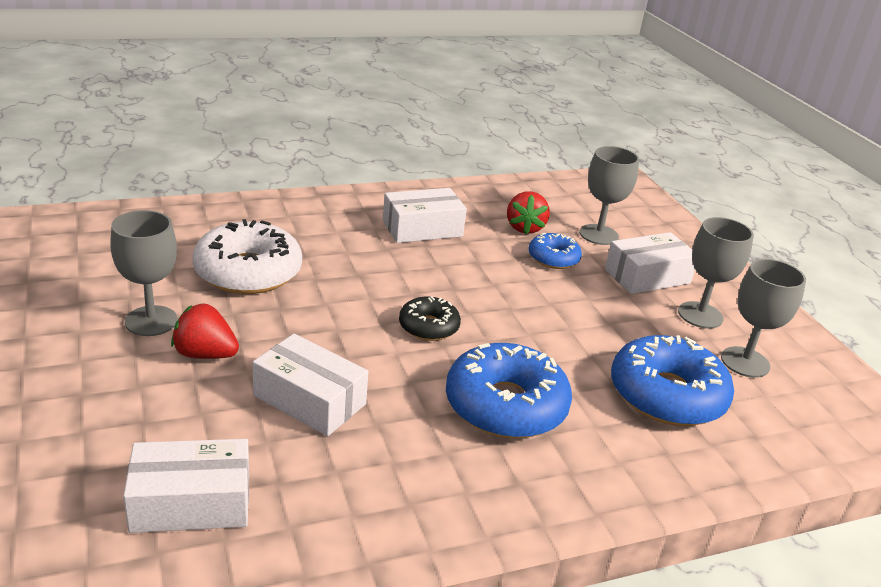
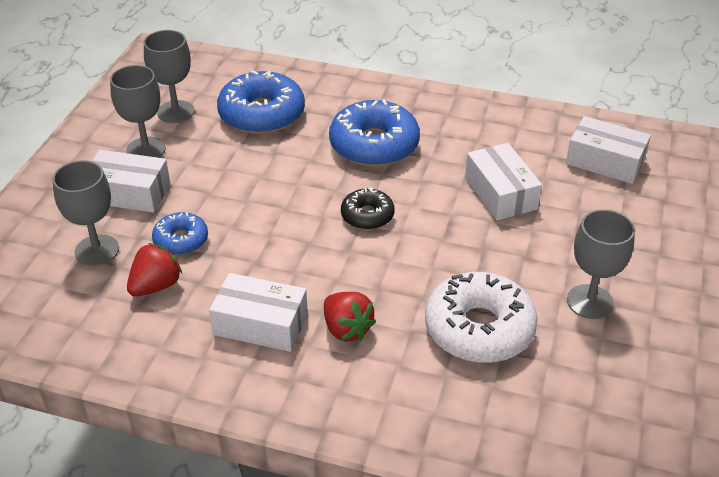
camera: 140 degrees left, 10 degrees up
red strawberry [171,303,239,359] -> red strawberry moved to [324,292,376,342]

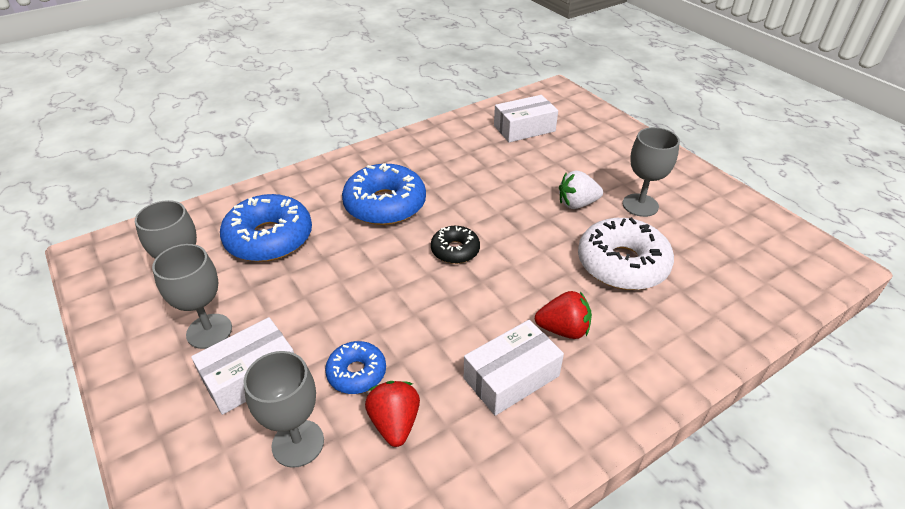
camera: 50 degrees left, 0 degrees up
white box [465,143,542,220] -> none
none -> white strawberry [559,170,603,209]

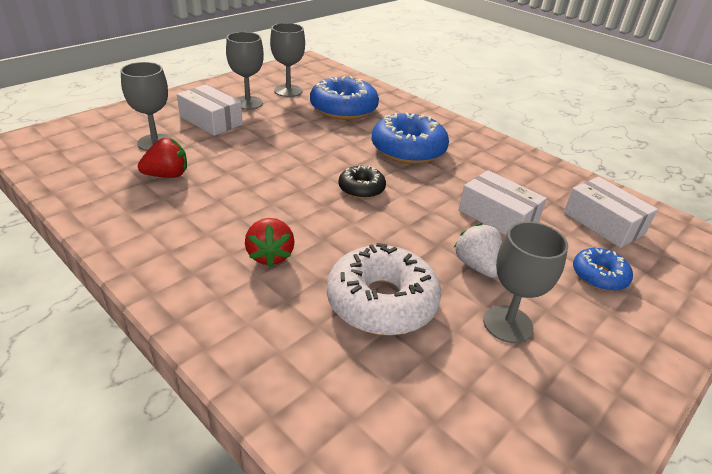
camera: 75 degrees right, 5 degrees down
blue donut [325,341,386,394] -> blue donut moved to [573,248,633,291]
white box [464,320,564,416] -> white box moved to [459,170,547,235]

